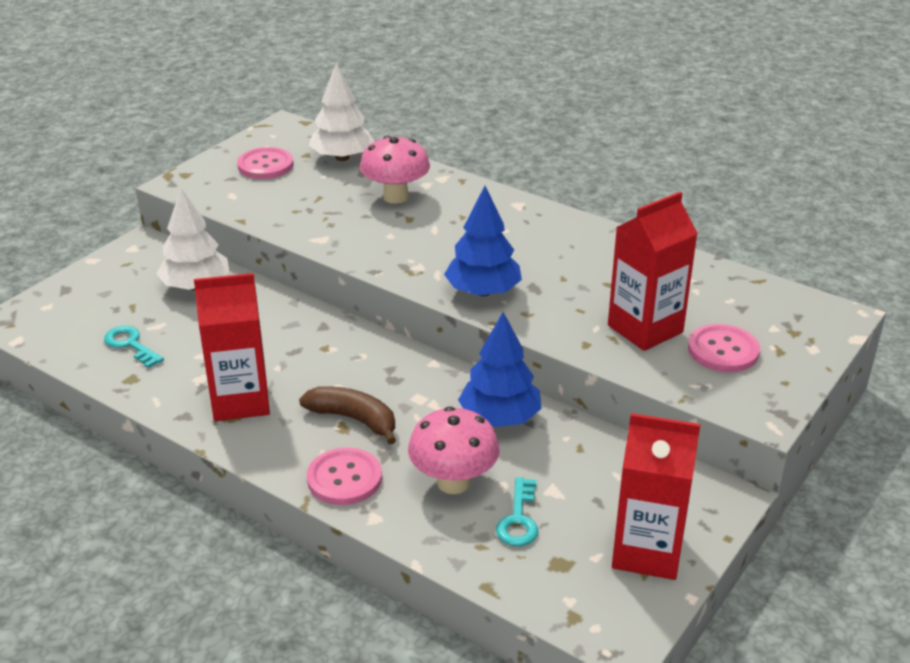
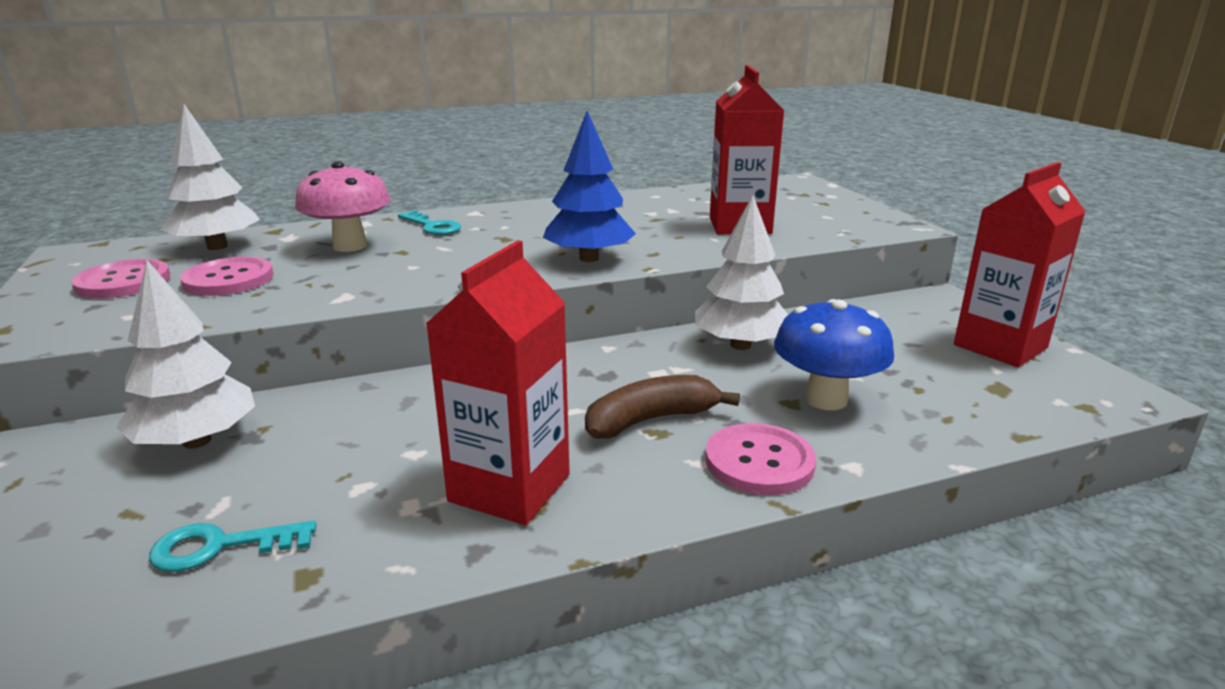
camera: 55 degrees left, 10 degrees down
pink mushroom [408,406,500,494] -> blue mushroom [774,299,894,410]
blue tree [458,312,542,427] -> white tree [695,195,788,350]
turquoise key [496,477,538,546] -> turquoise key moved to [398,211,461,235]
pink button [688,324,760,372] -> pink button moved to [180,257,273,296]

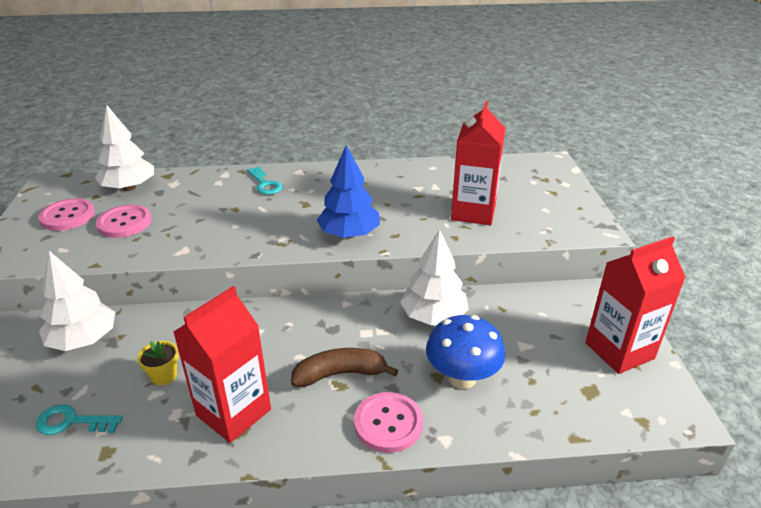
camera: 15 degrees right, 10 degrees up
pink mushroom [295,161,391,252] -> none
none -> yellow flower pot [137,341,178,386]

